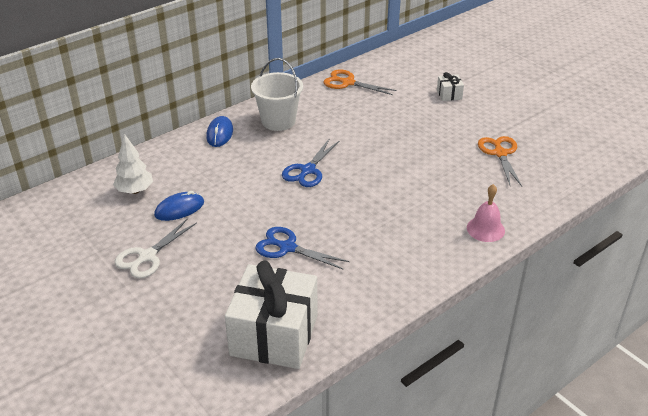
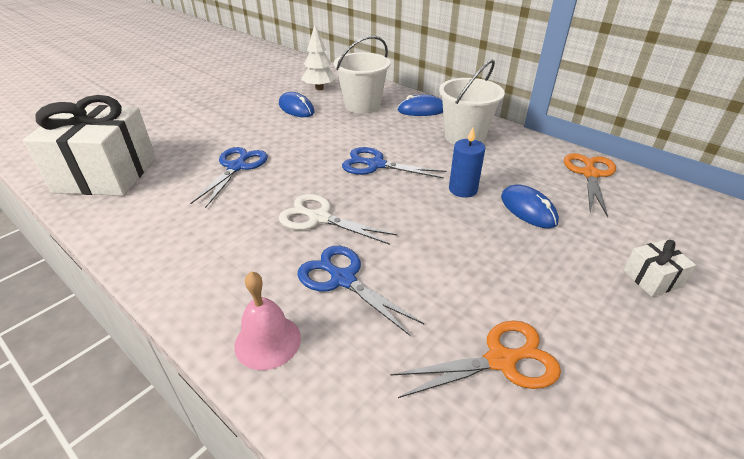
camera: 80 degrees right, 0 degrees up
white scissors [115,218,197,278] -> white scissors moved to [279,194,397,245]
none -> blue scissors [298,246,424,336]
none -> white bucket [334,36,391,114]
none -> blue candle [449,127,485,198]
none -> blue mouse [501,184,559,228]

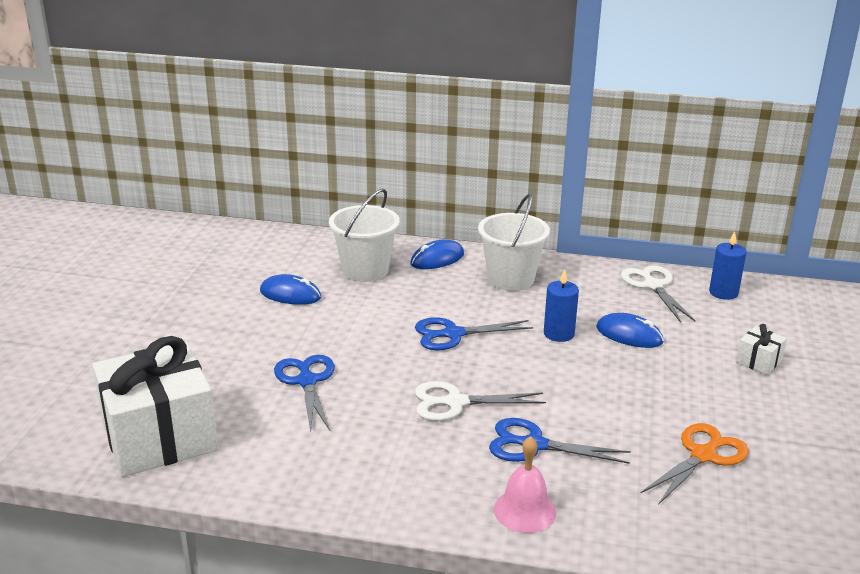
camera: 30 degrees left, 10 degrees down
white tree [301,24,336,90] -> none
orange scissors [564,153,616,217] -> white scissors [621,265,695,322]
none -> blue candle [709,231,746,300]

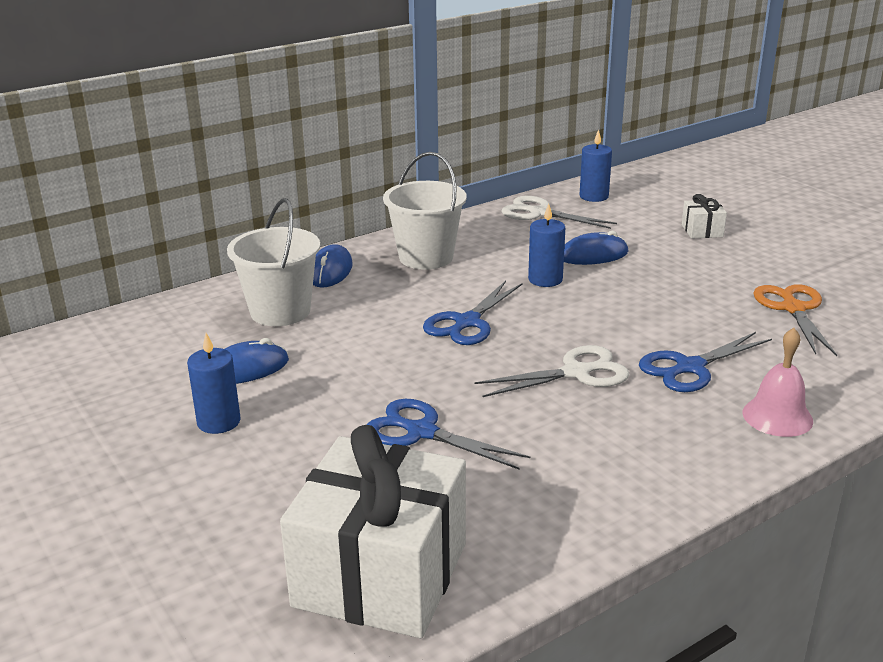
camera: 45 degrees left, 0 degrees up
white scissors [415,381,546,421] -> white scissors turned 150 degrees counterclockwise [474,345,629,397]
none -> blue candle [187,333,241,434]

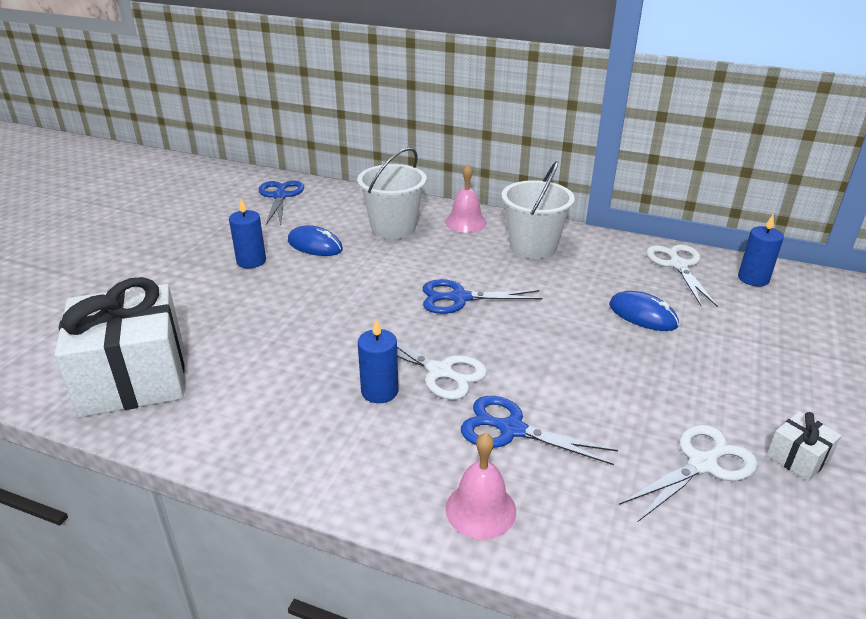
camera: 55 degrees right, 5 degrees up
blue mouse [313,244,353,287] -> pink bell [445,164,487,233]
blue scissors [367,399,530,469] -> blue scissors moved to [259,180,304,225]
blue candle [528,204,565,287] -> blue candle moved to [358,319,399,403]
white gift [682,194,727,239] -> white gift moved to [767,411,842,481]
orange scissors [753,284,837,356] -> white scissors [619,425,758,522]

